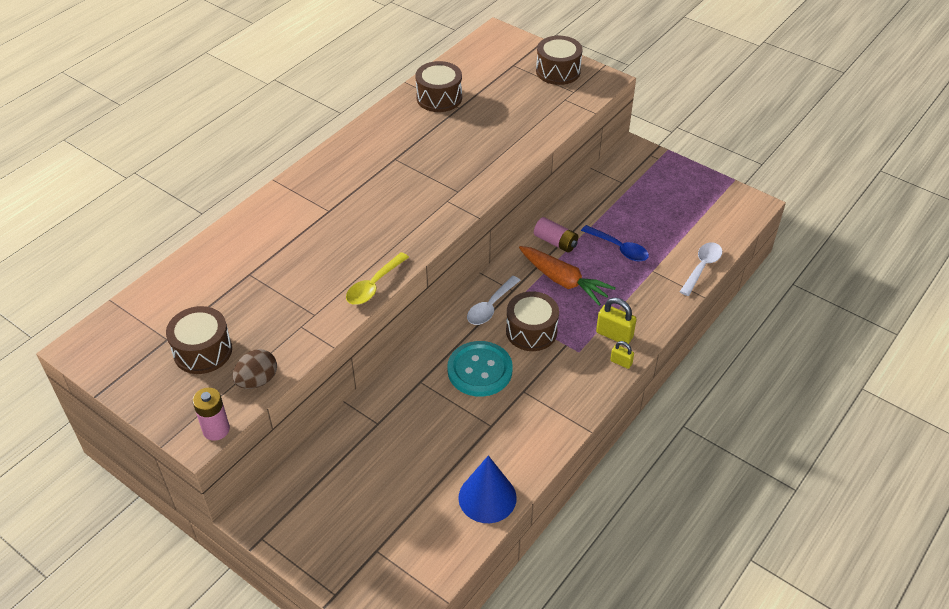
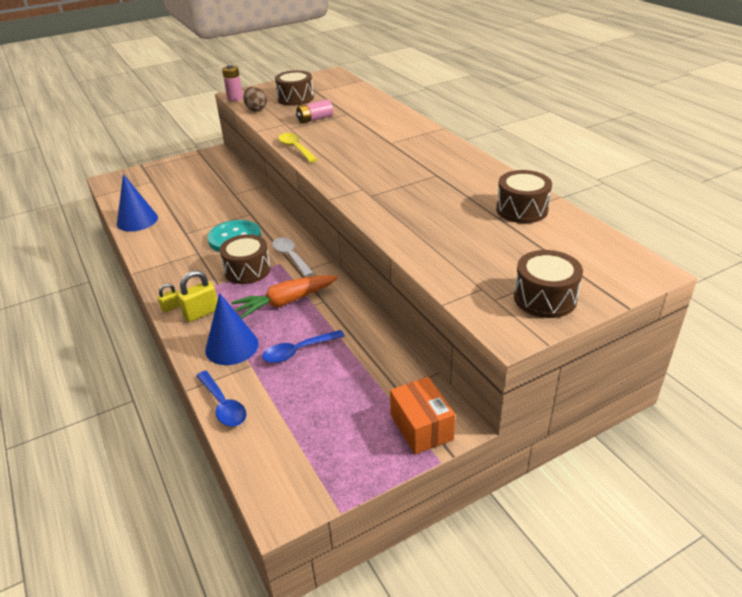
camera: 115 degrees right, 10 degrees down
pink battery [534,217,578,253] -> pink battery moved to [296,99,333,124]
white spoon [680,242,722,296] -> blue spoon [196,371,247,427]
none -> blue cone [205,293,259,365]
none -> orange box [390,377,455,454]

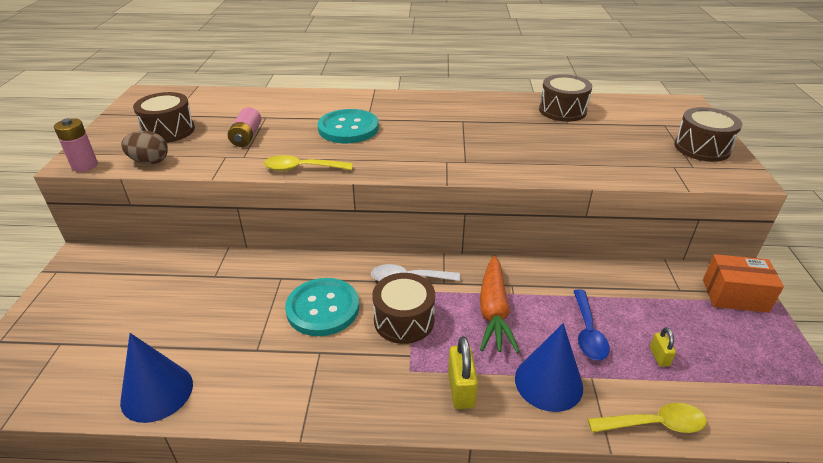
camera: 60 degrees left, 0 degrees up
yellow padlock [157,284,180,313] -> yellow padlock moved to [650,327,676,367]
blue spoon [196,371,247,427] -> yellow spoon [588,403,707,433]
none -> turquoise button [317,109,379,143]

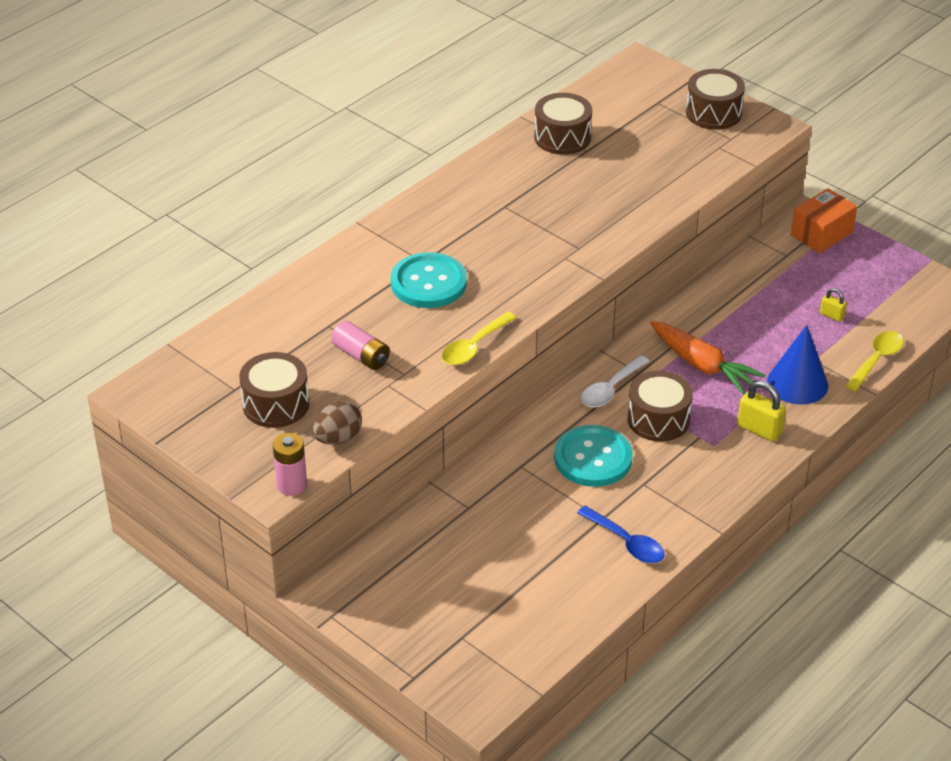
camera: 50 degrees left, 5 degrees up
blue cone [120,333,193,423] -> none
blue spoon [574,289,610,361] -> blue spoon moved to [577,506,665,563]

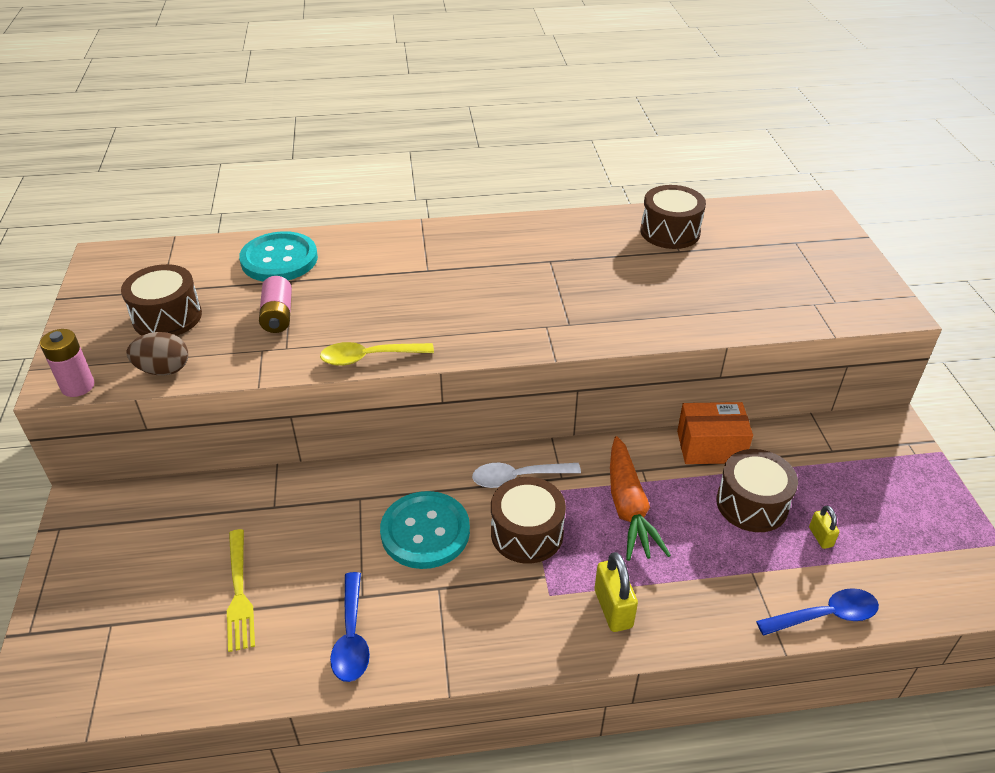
camera: 40 degrees right, 0 degrees up
turquoise button [391,252,467,308] -> turquoise button moved to [239,231,318,281]
brown drum [686,69,745,130] -> brown drum moved to [716,449,798,532]
blue cone [767,325,828,405] -> none
orange box [791,189,857,253] -> orange box moved to [677,402,753,464]
yellow spoon [845,331,904,391] -> blue spoon [756,588,879,636]
none -> yellow fork [227,529,255,652]

